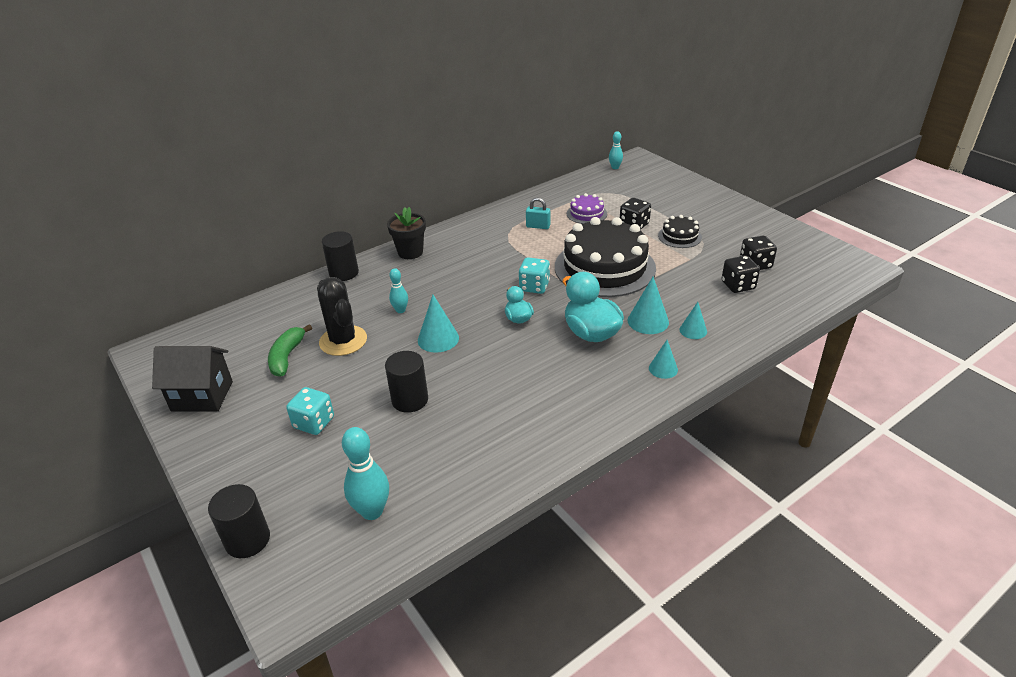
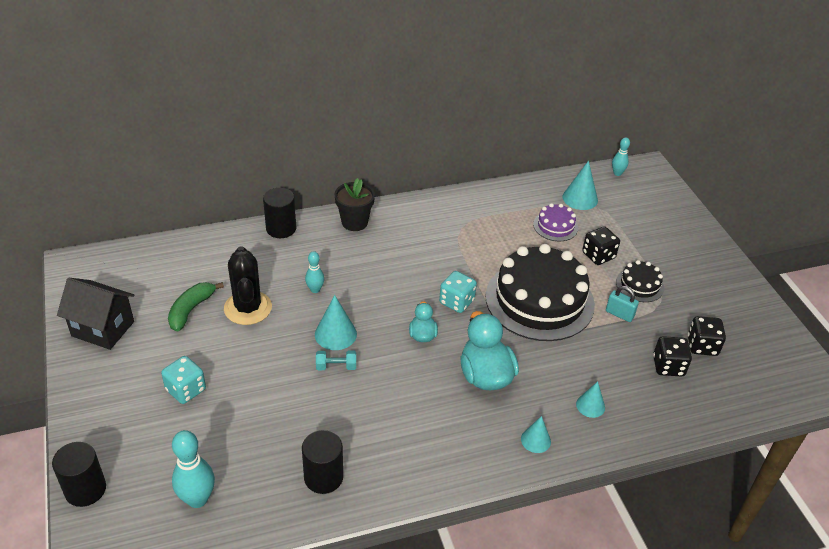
camera: 15 degrees right, 5 degrees up
black cylinder [385,351,428,413] -> black cylinder moved to [302,430,343,494]
turquoise padlock [526,198,550,229] -> turquoise padlock moved to [606,286,639,322]
turquoise cone [627,277,669,334] -> turquoise cone moved to [563,161,598,210]
none -> turquoise dumbbell [316,350,356,370]

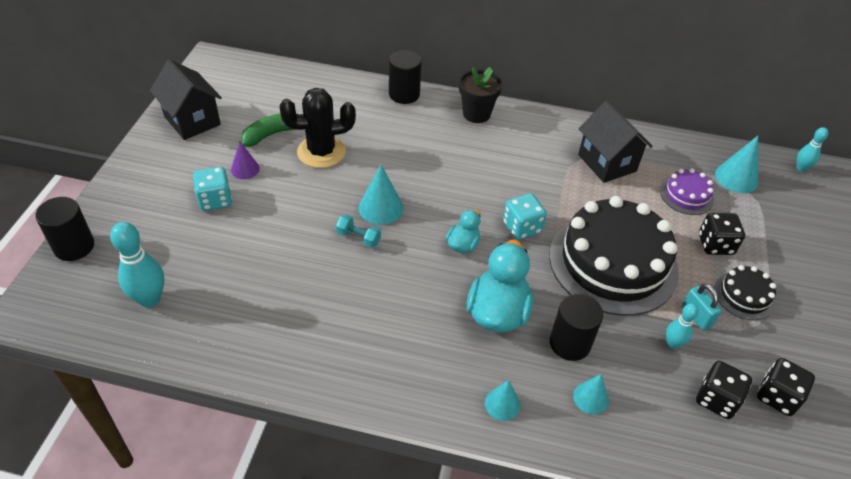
camera: 30 degrees right, 5 degrees up
black cactus [224,246,272,325] -> black cactus turned 60 degrees clockwise [279,88,356,168]
black cylinder [302,430,343,494] -> black cylinder moved to [550,294,603,361]
turquoise bowling pin [305,251,324,293] -> turquoise bowling pin moved to [666,303,699,349]
none -> purple cone [231,142,260,179]
none -> black house [578,101,653,183]

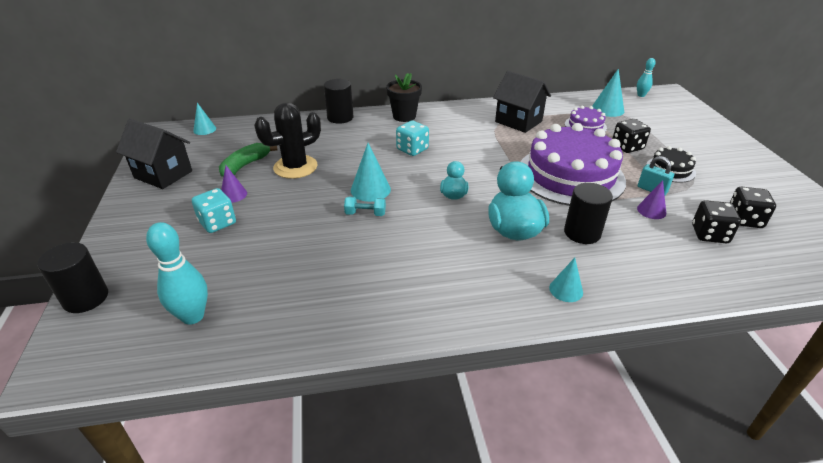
camera: 20 degrees left, 10 degrees down
turquoise dice [503,193,547,240] -> turquoise dice moved to [396,121,429,156]
black cake [549,196,679,316] -> purple cake [520,123,626,206]
turquoise cone [573,374,609,414] -> turquoise cone moved to [193,103,216,135]
turquoise bowling pin [666,303,699,349] -> purple cone [637,180,666,219]

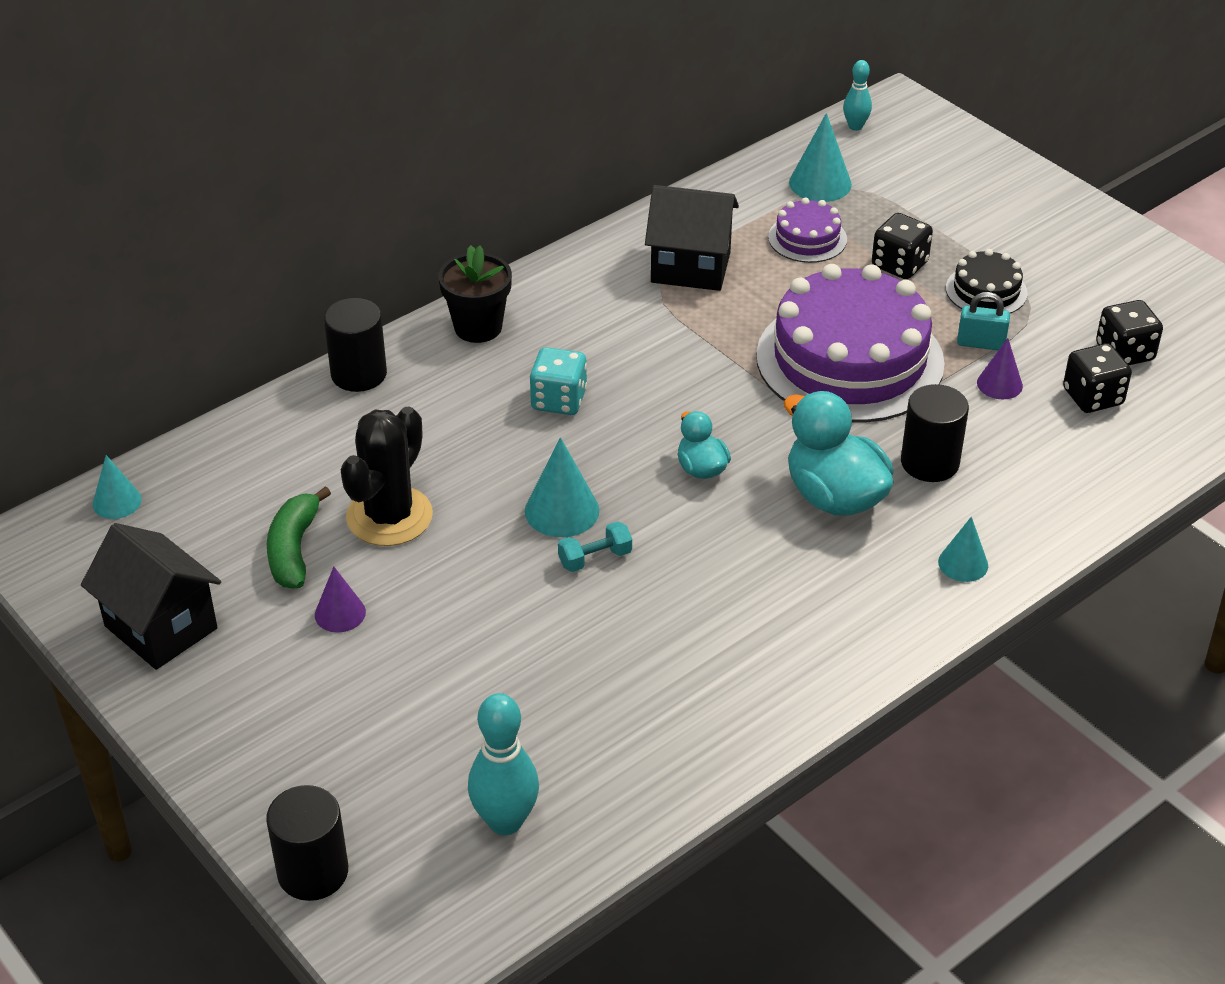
camera: 30 degrees left, 5 degrees up
black house [116,119,192,189] -> black house turned 45 degrees clockwise [81,523,221,670]
turquoise dice [192,188,236,233] -> none

